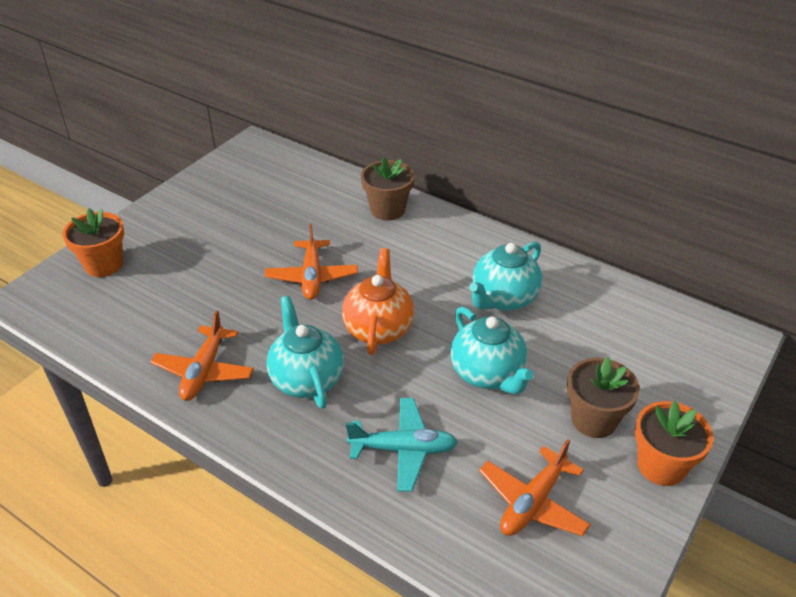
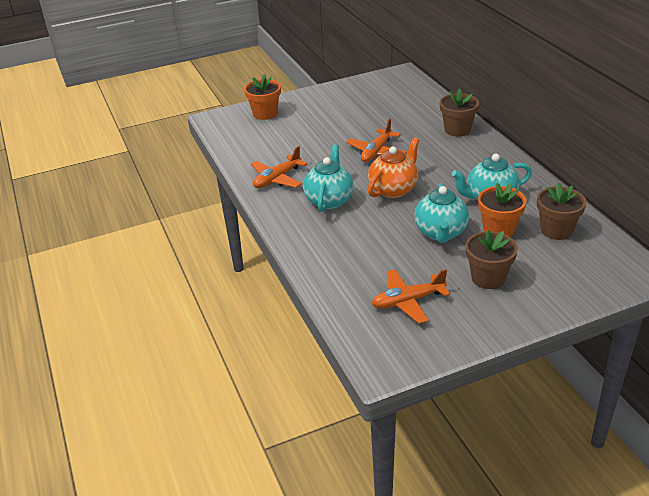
camera: 35 degrees right, 5 degrees down
turquoise plane [346,398,458,492] -> none
orange flower pot [635,401,714,486] -> orange flower pot moved to [478,183,526,237]
none -> brown flower pot [537,182,586,240]

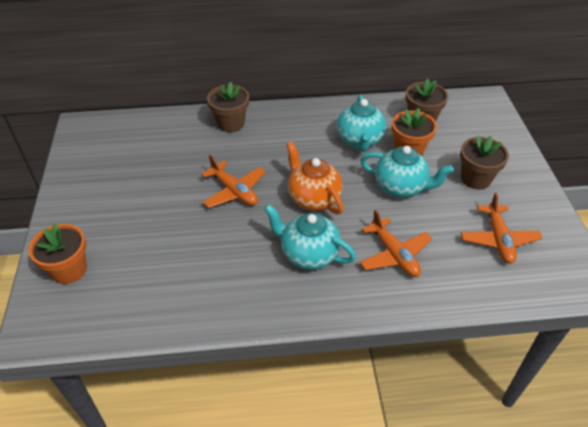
camera: 75 degrees left, 10 degrees up
orange plane [251,146,308,188] -> orange plane moved to [360,210,432,277]

